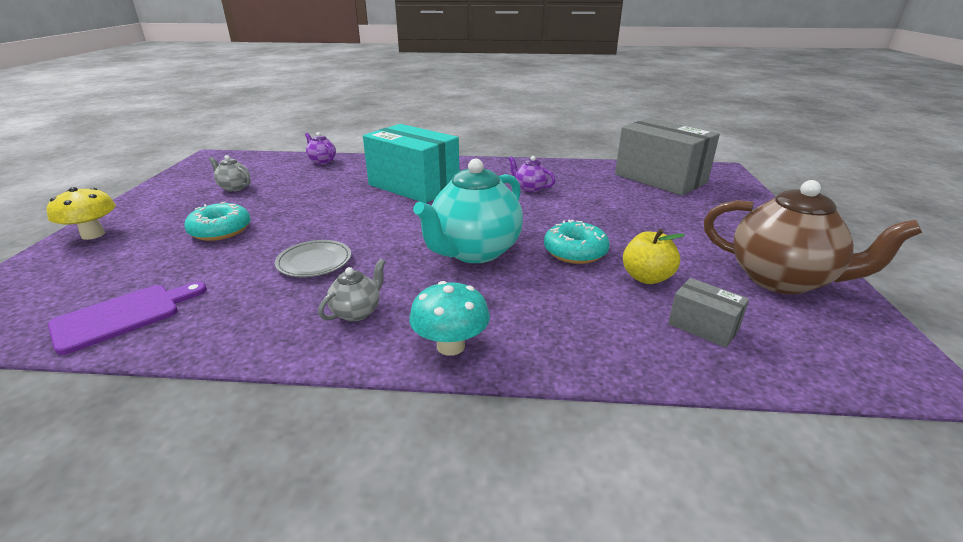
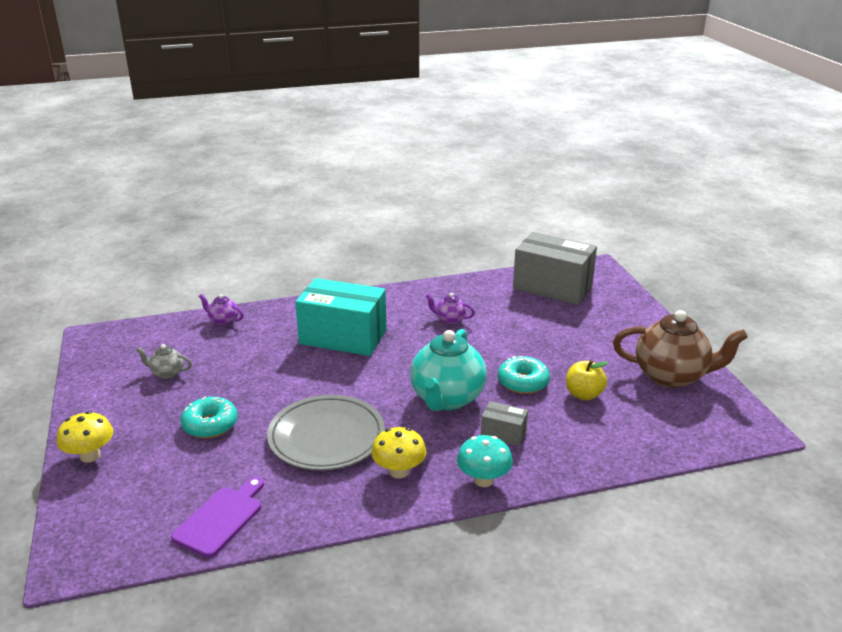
camera: 20 degrees left, 0 degrees up
grey plate [275,240,351,277] -> grey plate [267,395,385,471], size x1.86
grey teapot [318,259,385,322] -> yellow mushroom [371,427,427,478]
grey box [668,278,749,348] -> grey box moved to [481,401,528,446]

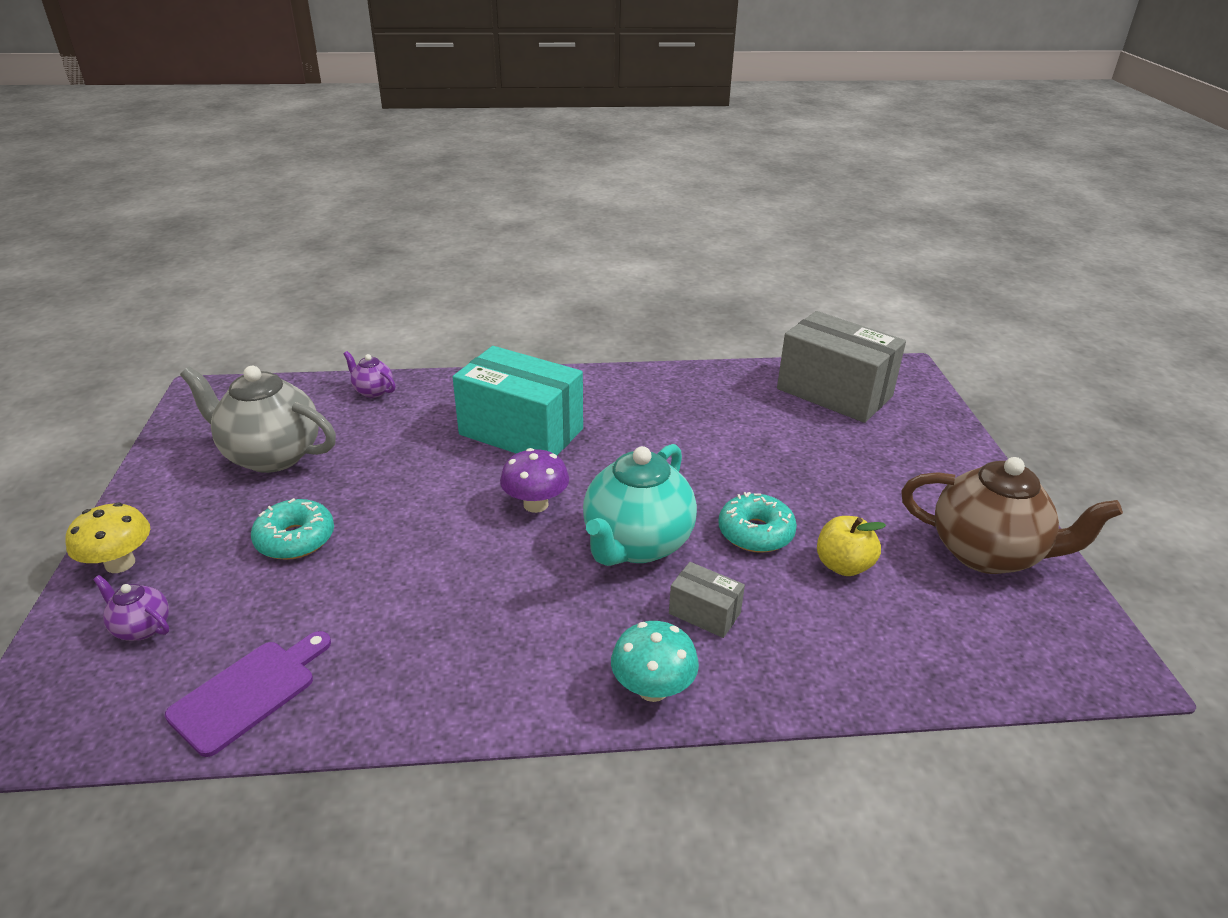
camera: 10 degrees right, 5 degrees up
grey teapot [136,344,192,379] -> grey teapot [180,366,336,473], size x2.18
grey plate [267,395,385,471] -> none
yellow mushroom [371,427,427,478] -> none
purple teapot [426,293,475,325] -> purple teapot moved to [93,575,169,641]
none -> purple mushroom [500,448,569,513]

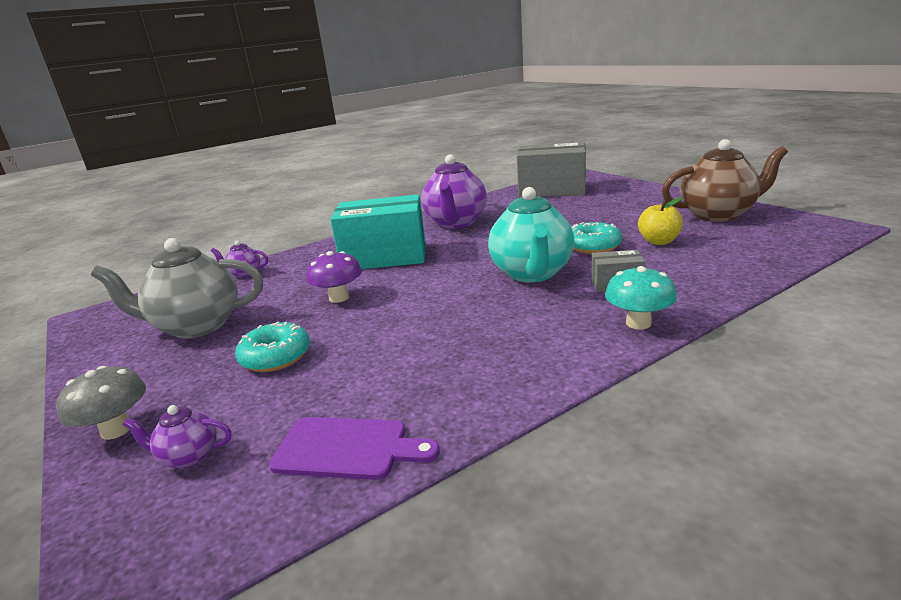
camera: 25 degrees left, 10 degrees down
yellow mushroom [66,503,150,573] -> grey mushroom [56,366,146,440]
purple cutting board [165,631,331,757] -> purple cutting board turned 90 degrees clockwise [269,417,440,480]
purple mushroom [500,448,569,513] -> purple mushroom moved to [306,251,362,303]
none -> purple teapot [421,154,487,229]

